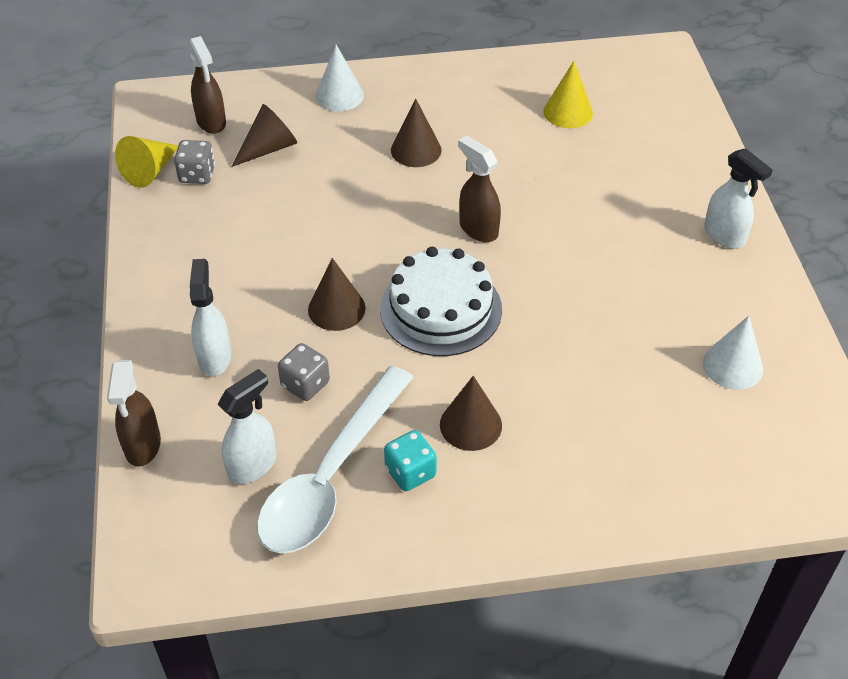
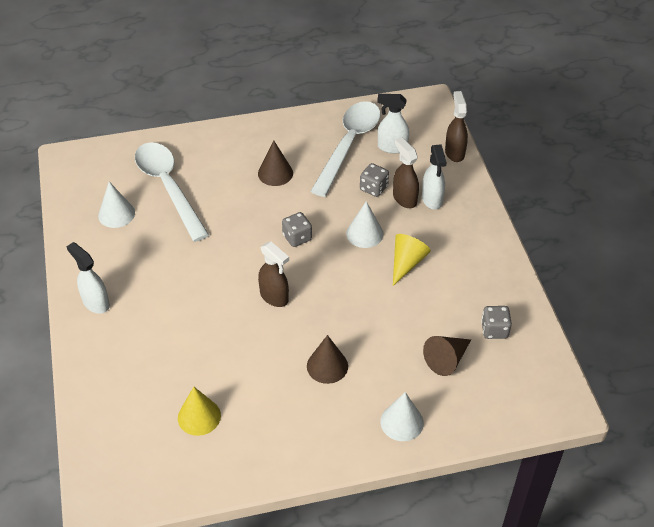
camera: 175 degrees right, 0 degrees up
yellow cone [115,136,178,188] -> yellow cone moved to [393,234,431,286]
brown spray bottle [188,36,226,134] -> brown spray bottle moved to [393,137,419,208]
white spray bottle [218,369,276,484] -> white spray bottle turned 60 degrees clockwise [377,94,409,154]
brown cone [308,258,366,331] -> white cone [346,201,383,248]
white cake [380,247,502,356] -> grey dice [282,212,312,247]
turquoise dice [384,430,437,491] -> none
none -> white spoon [135,142,209,242]

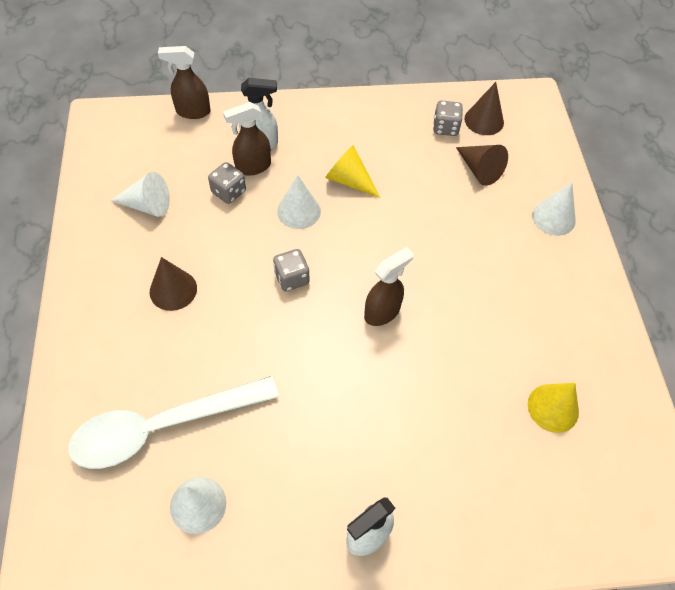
camera: 85 degrees left, 10 degrees up
brown cone [307,335,348,384] -> brown cone moved to [465,82,504,135]
white spoon [310,101,381,197] -> white cone [110,172,170,217]
white spray bottle [377,94,409,154] -> none

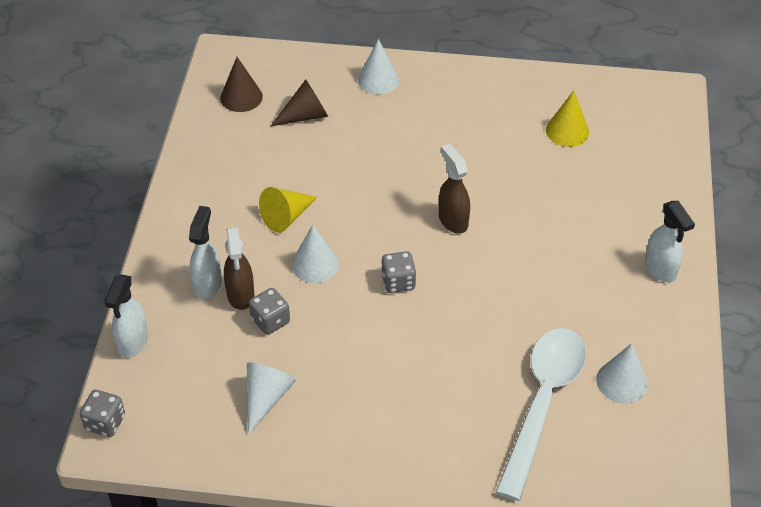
camera: 75 degrees left, 10 degrees down
white spoon [68,376,279,469] -> white spoon turned 150 degrees counterclockwise [496,328,586,501]
brown cone [150,257,197,311] -> none
brown spray bottle [158,46,211,119] -> white spray bottle [104,274,148,358]
grey dice [433,100,463,136] -> grey dice moved to [80,390,125,437]

